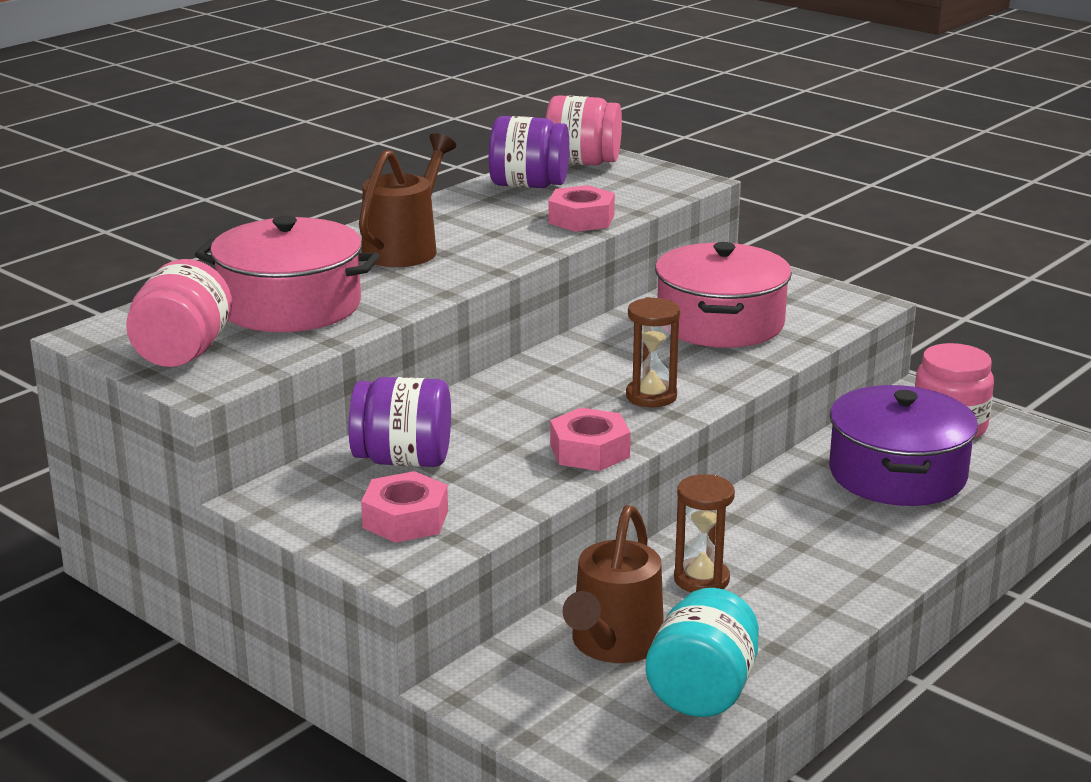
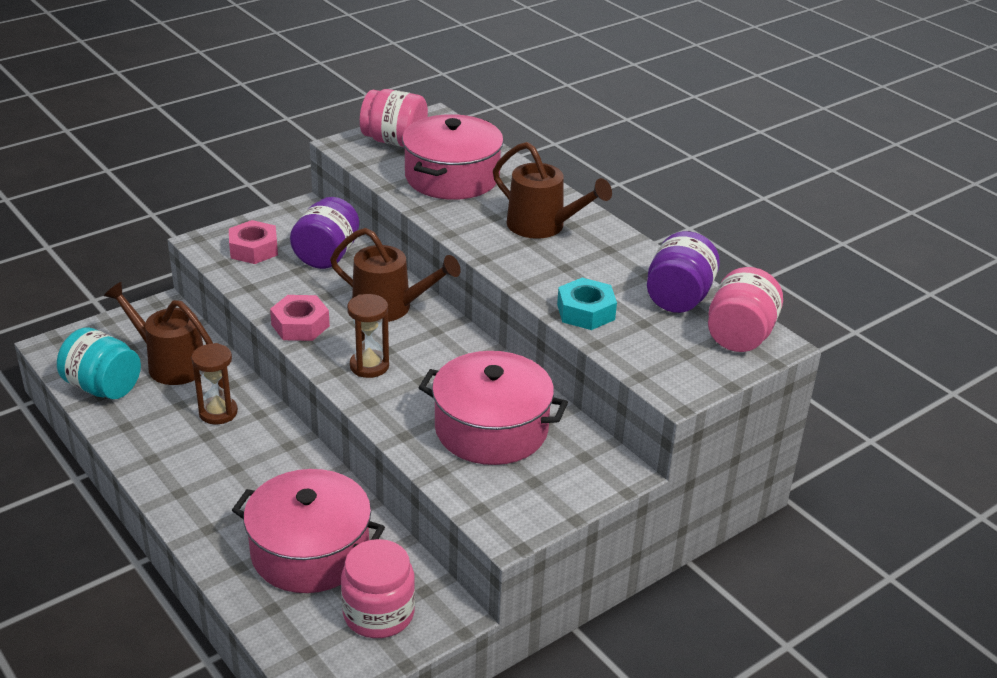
camera: 100 degrees right, 10 degrees up
pink nut [548,185,615,232] -> turquoise nut [557,278,617,330]
purple pot [829,385,978,506] -> pink pot [232,469,385,593]
none -> brown watering can [330,228,461,322]

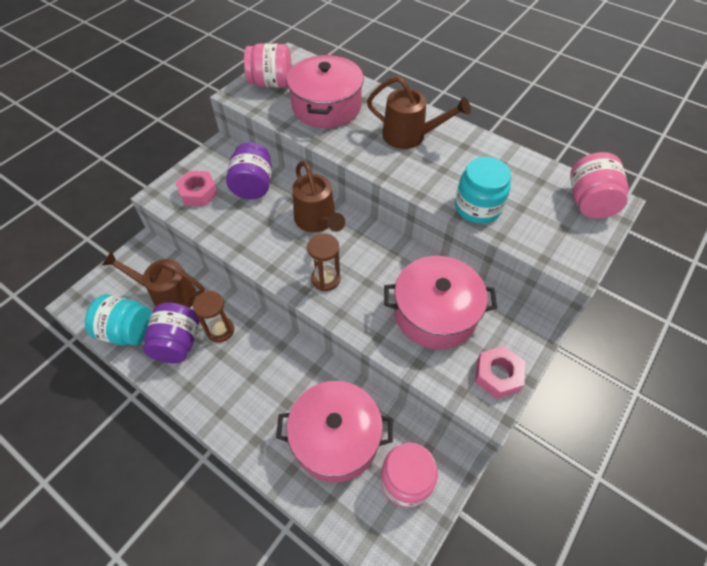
camera: 15 degrees left, 20 degrees up
pink nut [270,295,330,341] -> pink nut moved to [475,346,525,399]
brown watering can [330,228,461,322] -> brown watering can turned 60 degrees clockwise [292,161,345,232]
turquoise nut [557,278,617,330] -> turquoise jar [455,157,511,224]
purple jar [647,231,720,313] -> purple jar moved to [143,302,199,363]

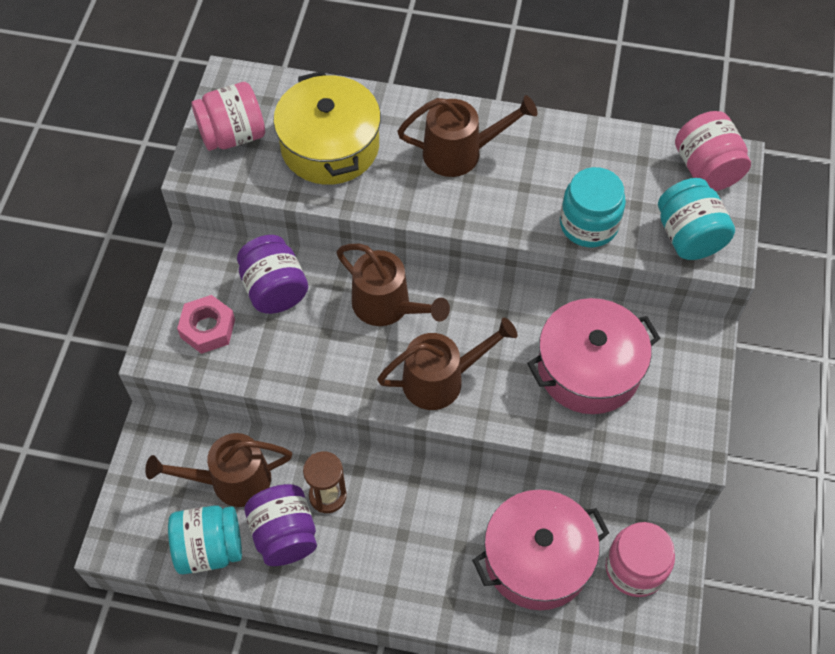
camera: 25 degrees left, 5 degrees up
pink pot [287,55,364,128] -> yellow pot [273,71,381,185]
brown hourglass [307,233,340,291] -> brown watering can [377,318,518,410]
pink nut [475,346,525,399] -> none
none -> turquoise jar [658,178,735,260]

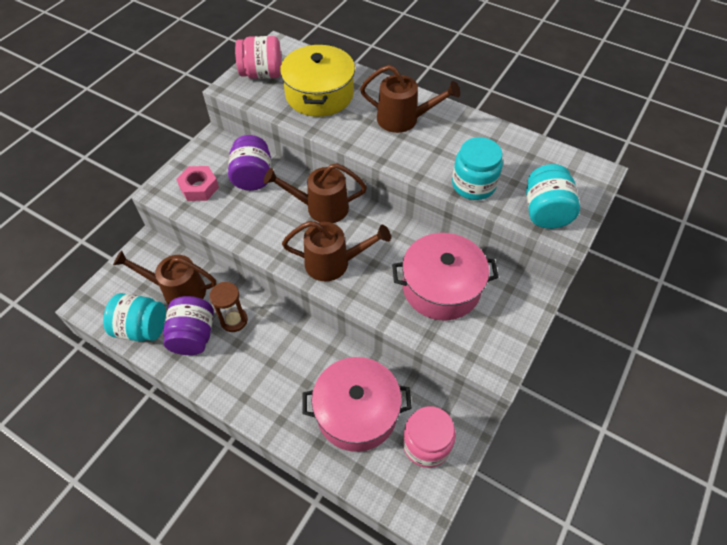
camera: 20 degrees right, 5 degrees down
brown watering can [336,244,450,326] -> brown watering can turned 120 degrees clockwise [264,163,367,223]
pink jar [675,111,751,191] -> none

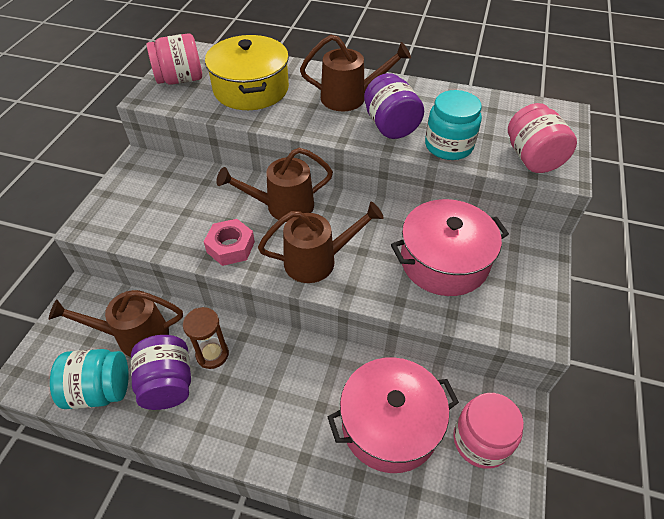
camera: 15 degrees left, 5 degrees down
pink nut [176,166,219,201] -> pink nut moved to [204,219,255,266]
purple jar [228,135,271,191] -> purple jar moved to [364,73,424,139]
turquoise jar [526,164,580,229] -> pink jar [508,103,577,173]

